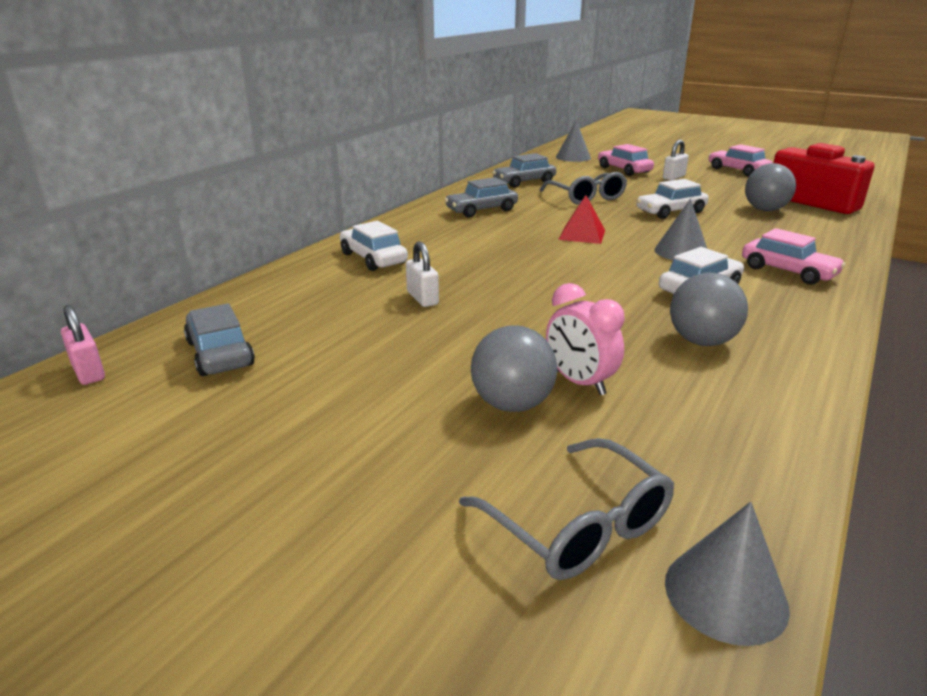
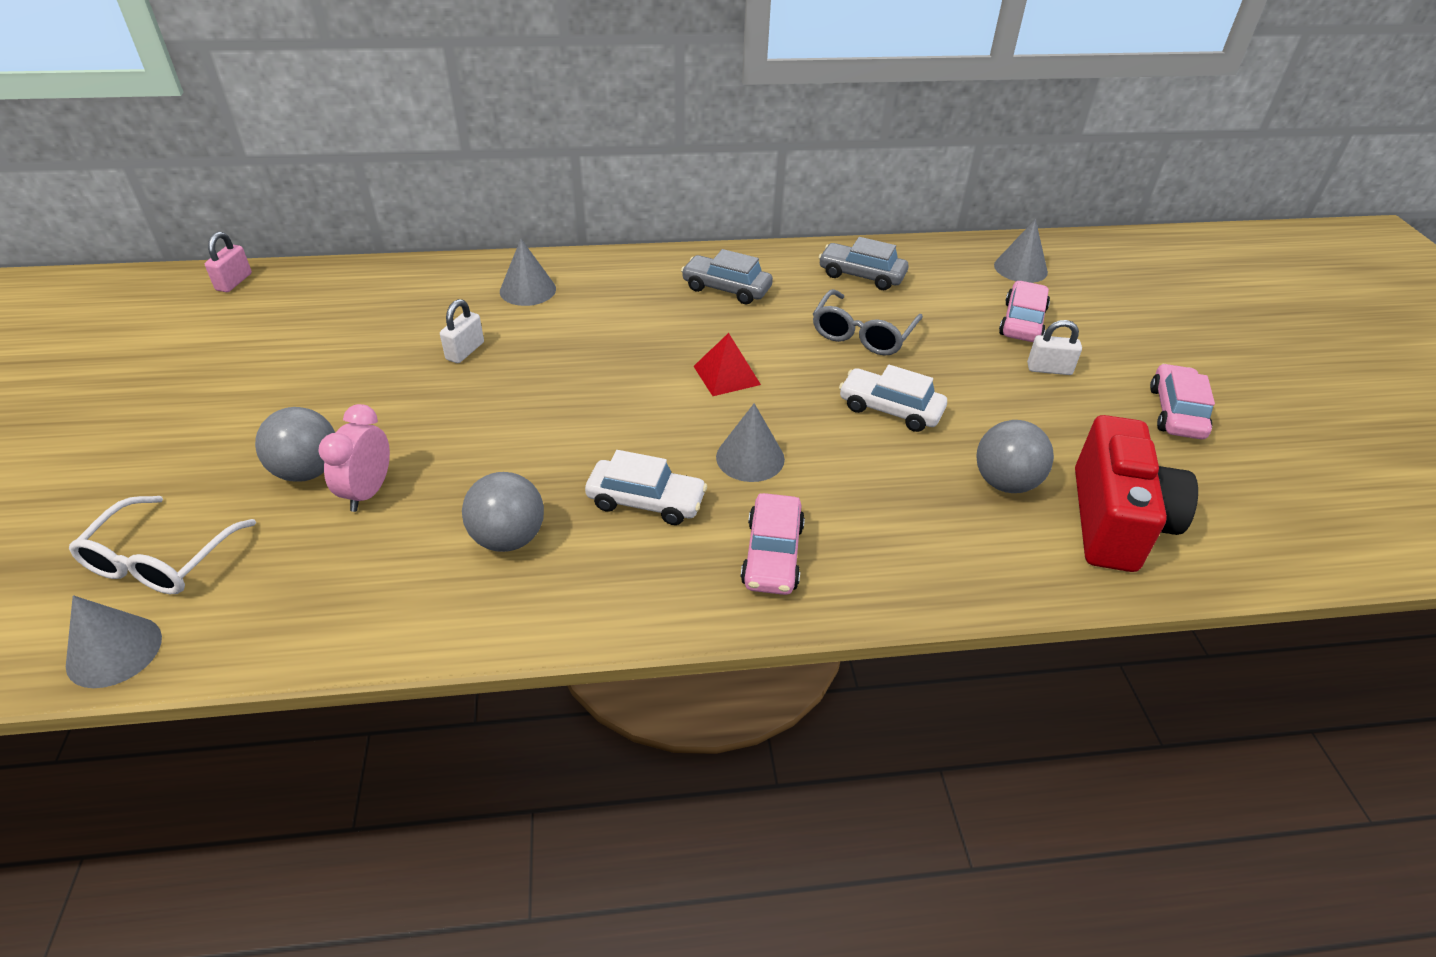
camera: 50 degrees right, 15 degrees up
grey car [184,303,255,376] -> none
white car [340,221,408,271] -> grey cone [500,239,556,306]
grey glasses [459,438,674,580] -> white glasses [69,496,256,594]

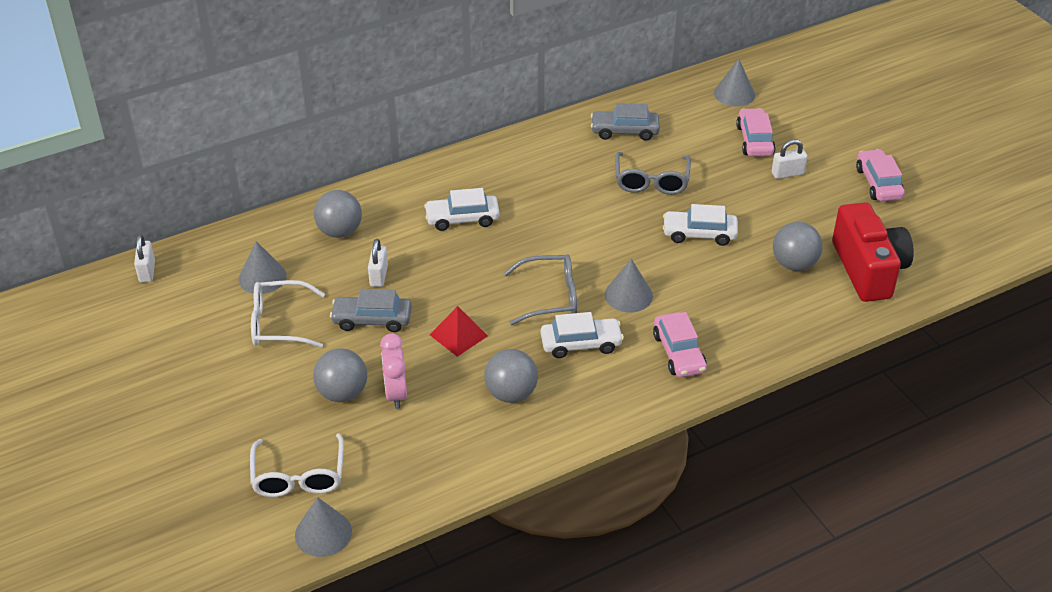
camera: 20 degrees left, 0 degrees up
pink padlock [205,232,252,292] -> white padlock [134,234,155,282]
grey cone [500,239,556,306] -> grey cone moved to [238,241,287,294]
grey car [681,249,773,304] -> grey car moved to [330,289,412,332]
red pyramid [693,333,761,396] -> red pyramid moved to [430,306,488,357]
none -> white glasses [251,280,325,348]
none -> grey ball [314,190,362,238]
none -> white car [424,188,500,231]
none -> grey glasses [504,254,577,325]

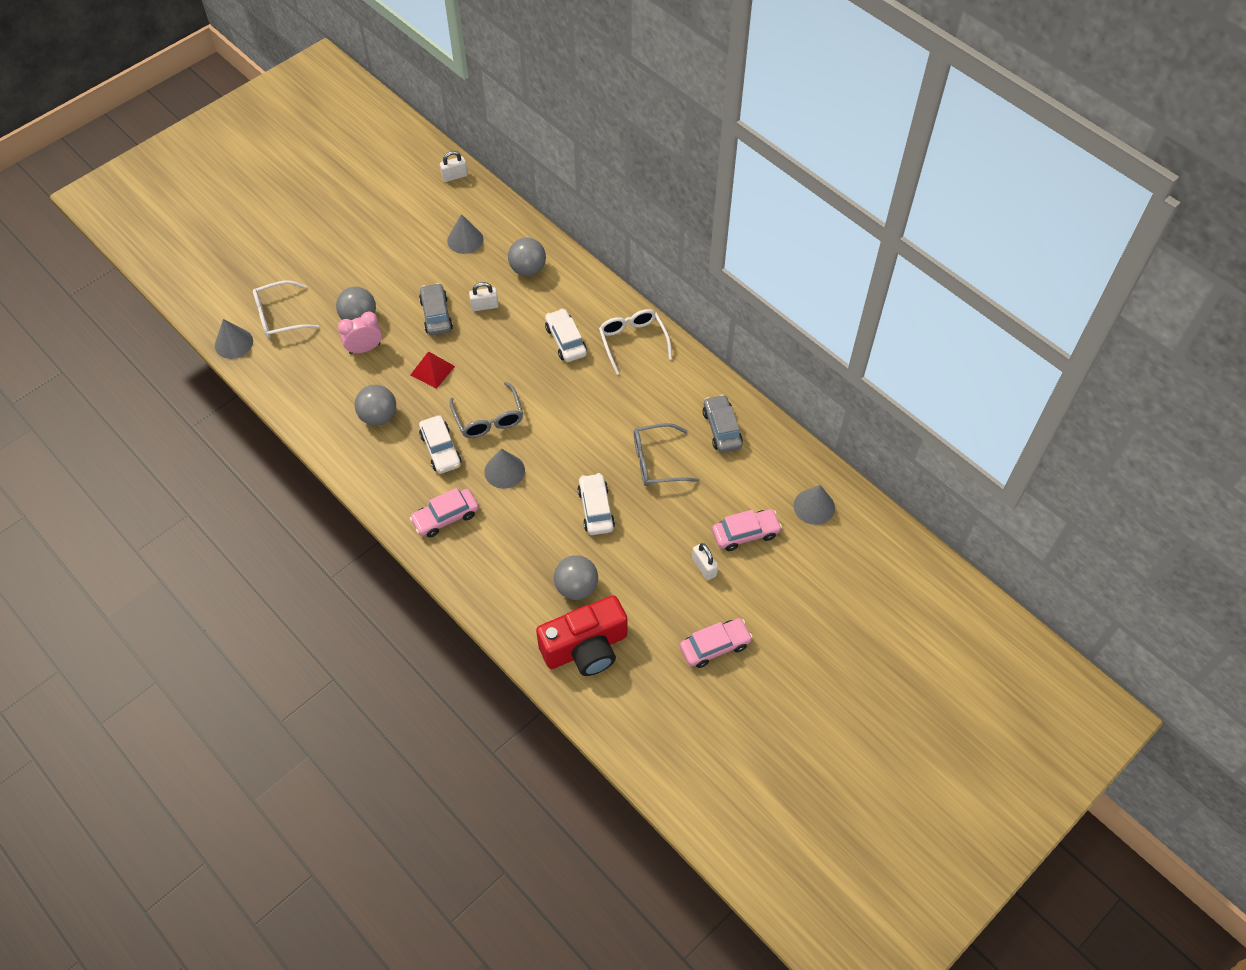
camera: 75 degrees right, 15 degrees up
white glasses [251,280,325,348] -> white glasses moved to [599,309,672,375]

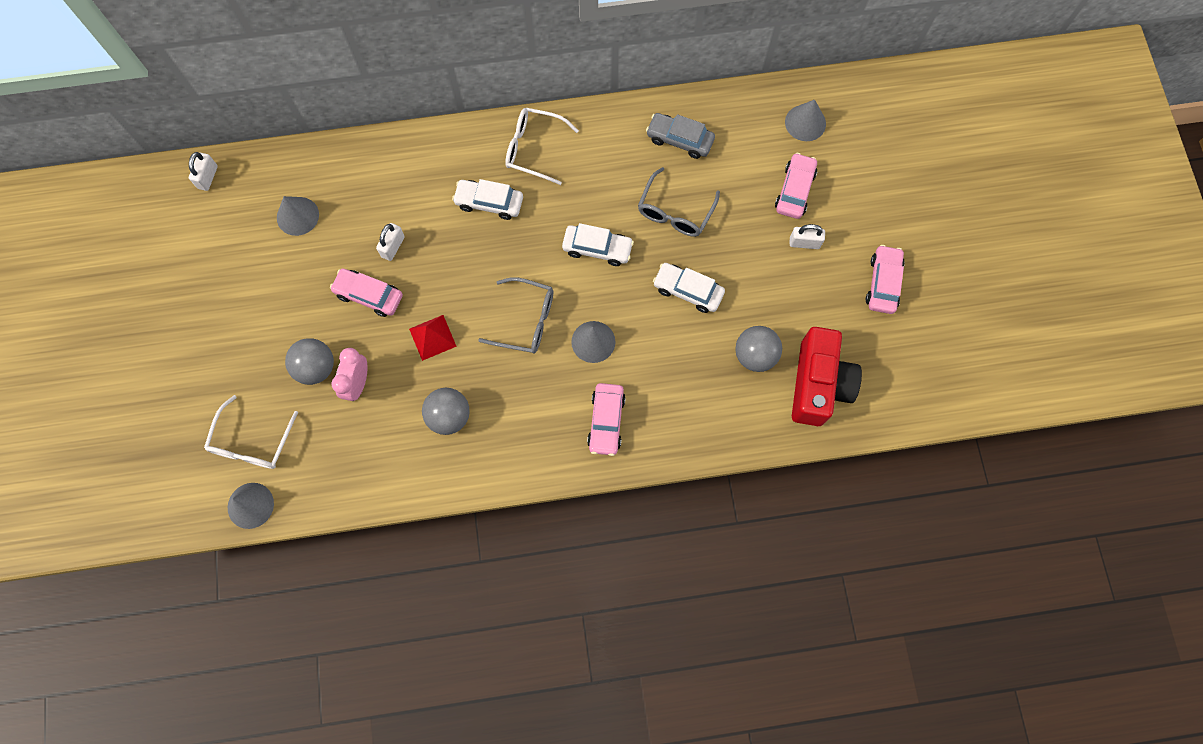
camera: 55 degrees left, 15 degrees up
grey car [419,283,453,336] -> pink car [330,269,403,317]
white car [419,415,461,474] -> white car moved to [562,223,634,266]
grey ball [508,238,546,276] -> none

